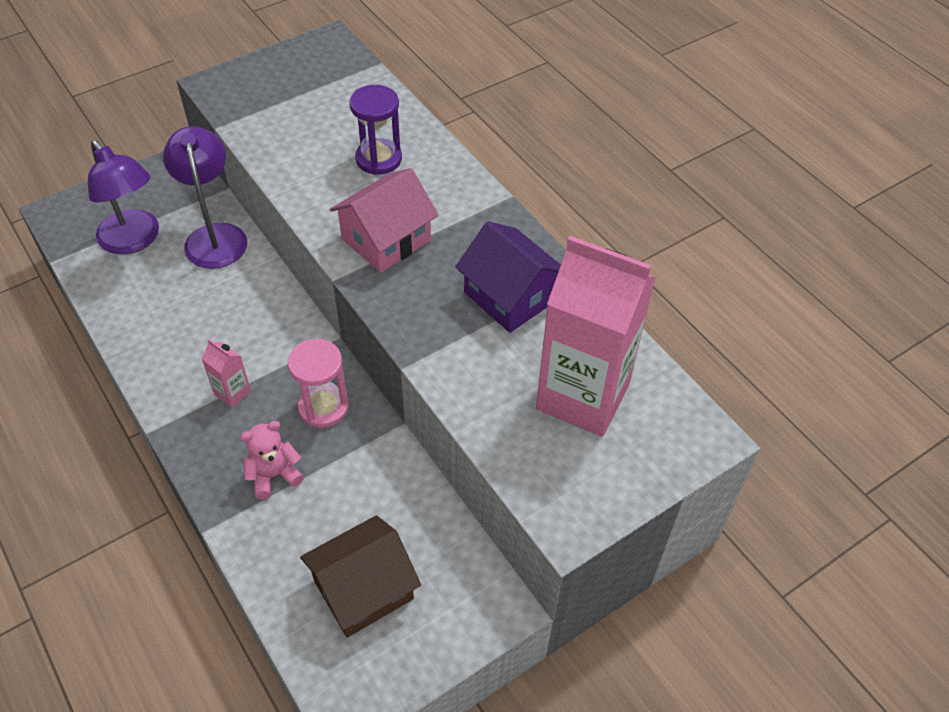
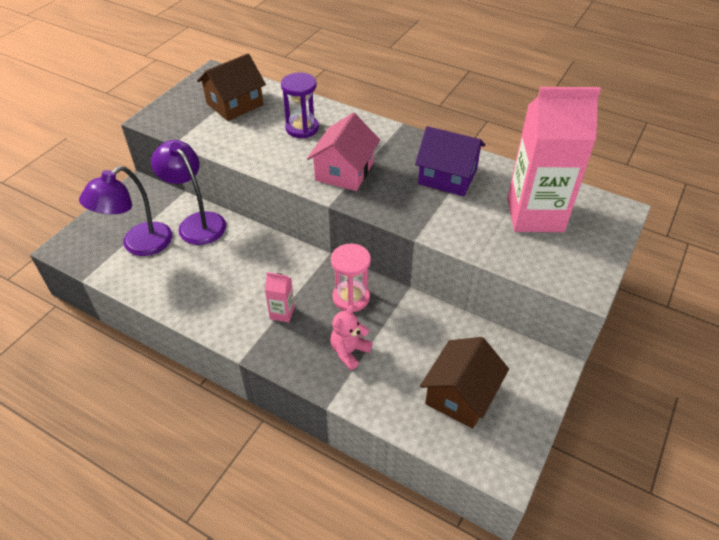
camera: 25 degrees left, 5 degrees down
purple lamp [88,140,159,254] -> purple lamp turned 105 degrees clockwise [79,166,172,256]
none -> brown house [197,53,266,121]

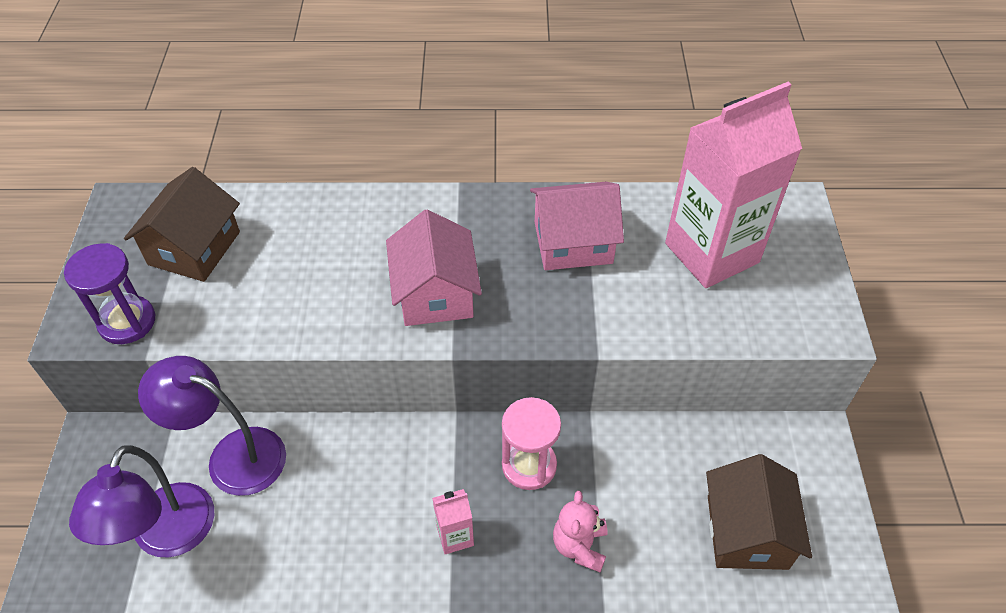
camera: 30 degrees left, 5 degrees up
purple hourglass [281,72,319,138] -> purple hourglass moved to [64,243,155,344]
purple house [415,126,485,196] -> pink house [530,182,624,270]

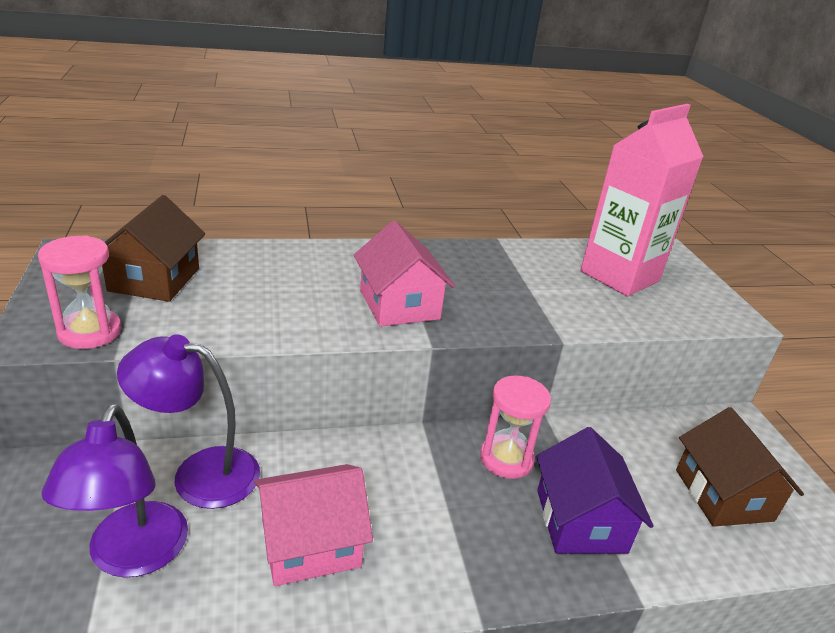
camera: 15 degrees left, 20 degrees down
purple hourglass [64,243,155,344] -> pink hourglass [38,235,122,349]
pink carton [432,489,474,554] -> none
pink house [530,182,624,270] -> pink house moved to [254,464,373,586]
pink teddy bear [553,491,608,572] -> purple house [536,427,654,554]

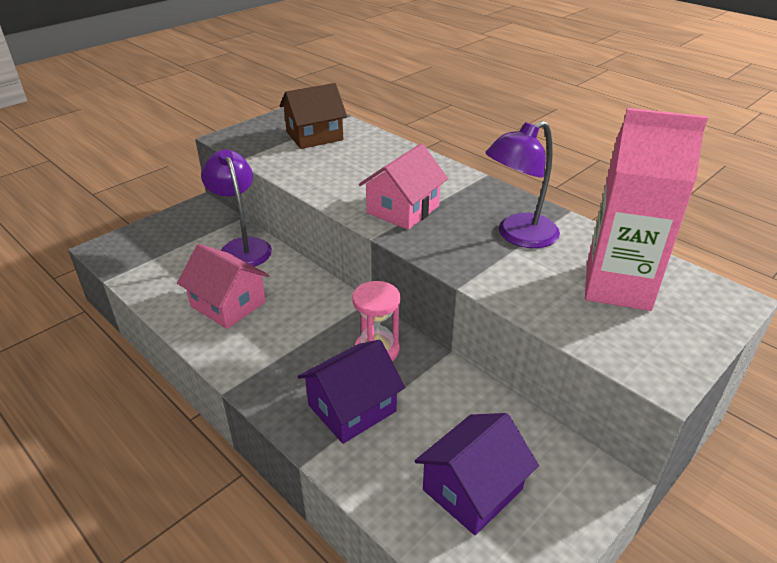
camera: 60 degrees right, 5 degrees up
pink hourglass [38,235,122,349] -> none
purple lamp [41,404,188,578] -> purple lamp moved to [486,121,560,248]
brown house [676,407,804,527] -> purple house [414,413,539,535]

